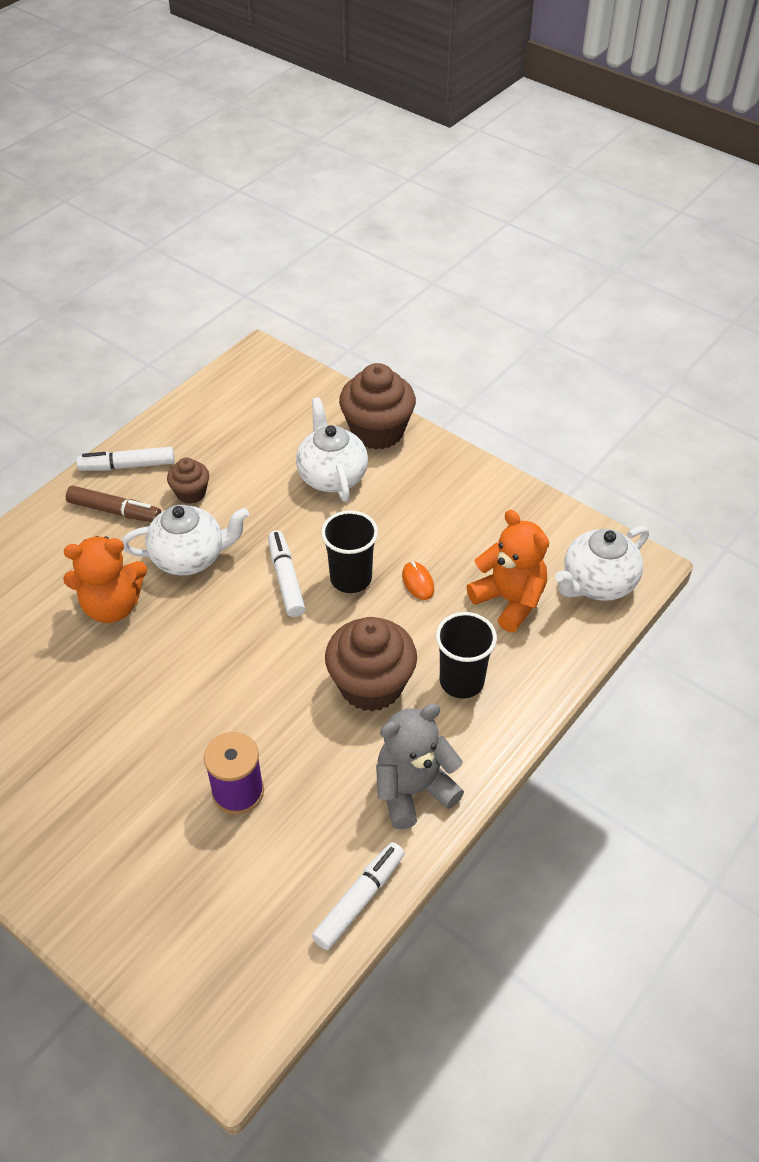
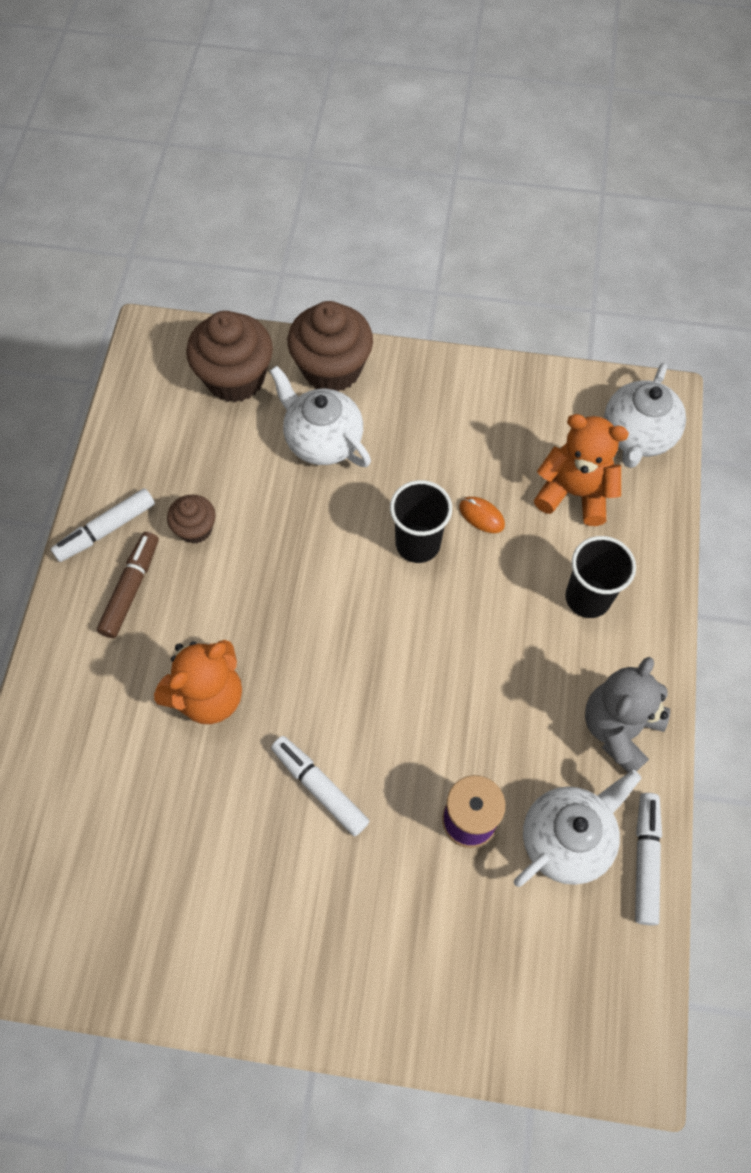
camera: 30 degrees left, 15 degrees up
brown marker [66,486,161,522] -> brown marker turned 60 degrees counterclockwise [97,532,158,638]
white teapot [122,505,249,575] -> white teapot moved to [514,770,641,887]
white marker [268,530,305,617] -> white marker moved to [271,736,369,836]
brown cupcake [325,617,417,712] -> brown cupcake moved to [186,311,273,402]

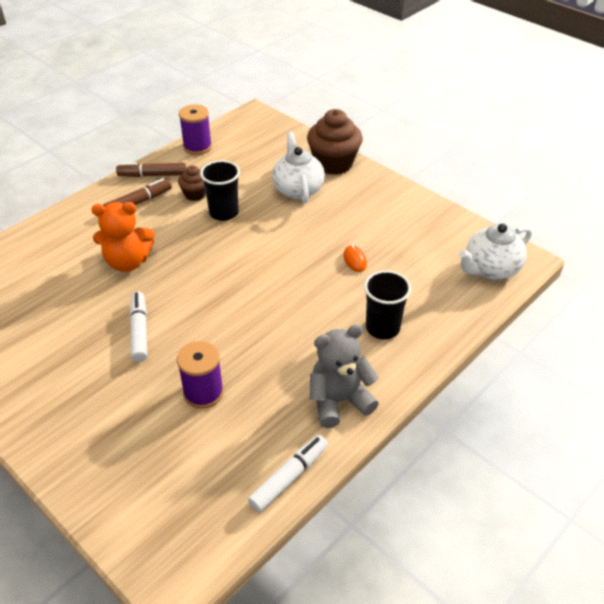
camera: 35 degrees right, 20 degrees down
white marker [51,488,155,562] -> brown marker [116,163,186,177]
brown cupcake [186,311,273,402] -> none
black cup [390,480,452,563] -> black cup moved to [200,160,240,221]
white teapot [514,770,641,887] -> none
orange teddy bear [534,414,629,526] -> none
none -> purple spool [179,104,212,155]

